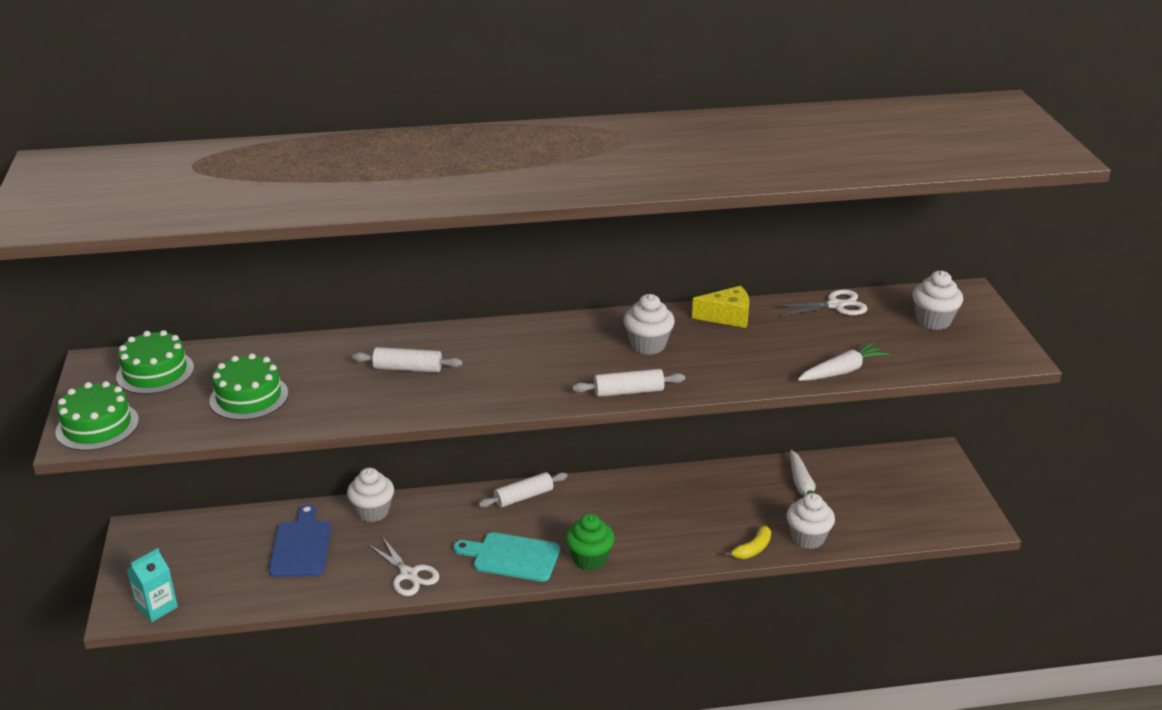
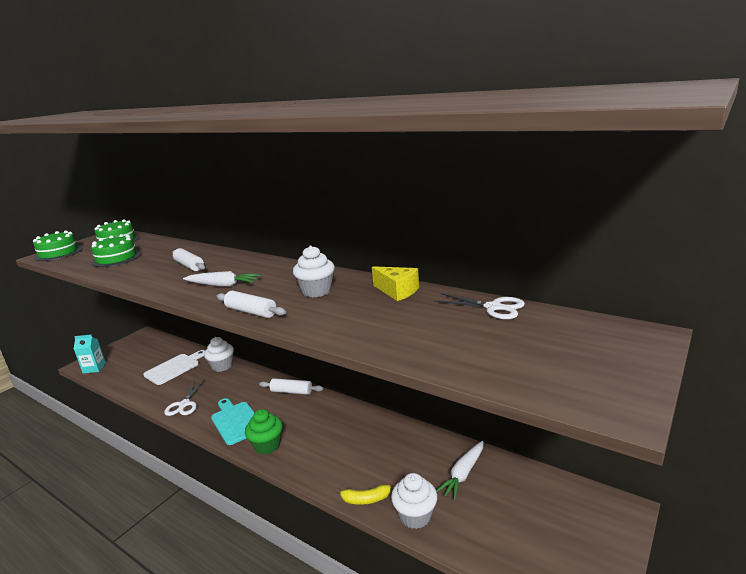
camera: 45 degrees right, 10 degrees down
blue cutting board [269,504,331,577] -> white cutting board [143,350,205,385]
white carrot [798,342,890,381] -> white carrot moved to [183,271,261,287]
white cupcake [912,271,963,330] -> none

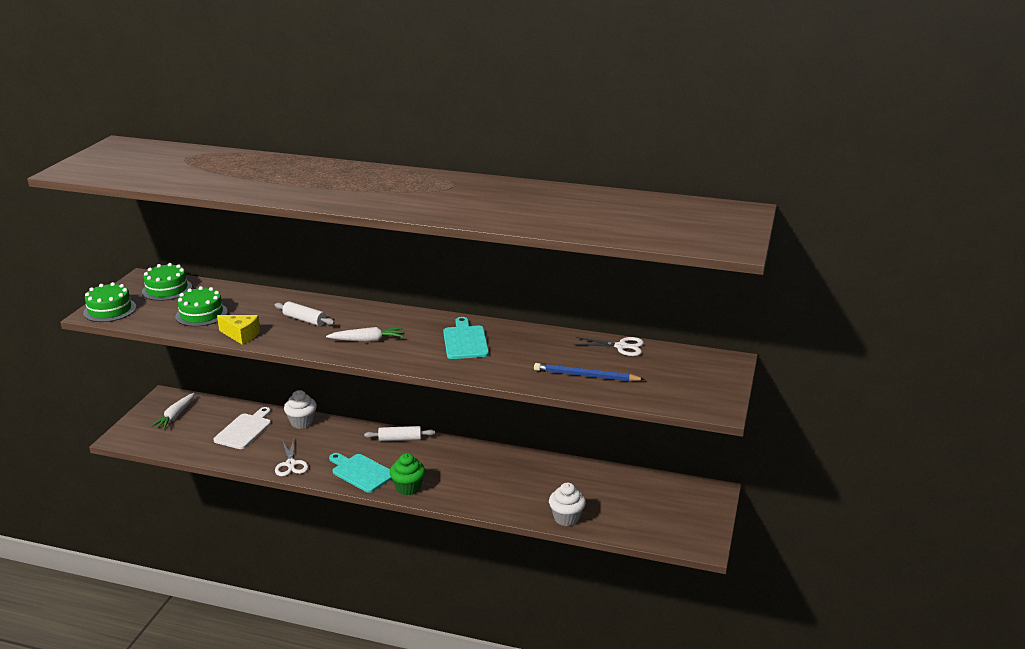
camera: 20 degrees left, 5 degrees up
turquoise carton [74,335,106,374] -> none
white rolling pin [217,291,286,318] -> none
white cupcake [293,246,335,297] -> turquoise cutting board [443,317,489,359]
yellow banana [335,484,391,505] -> none
yellow cheese [372,266,419,301] -> yellow cheese moved to [217,315,260,345]
white carrot [436,441,483,501] -> white carrot moved to [150,393,195,429]
none -> blue pencil [534,363,645,382]

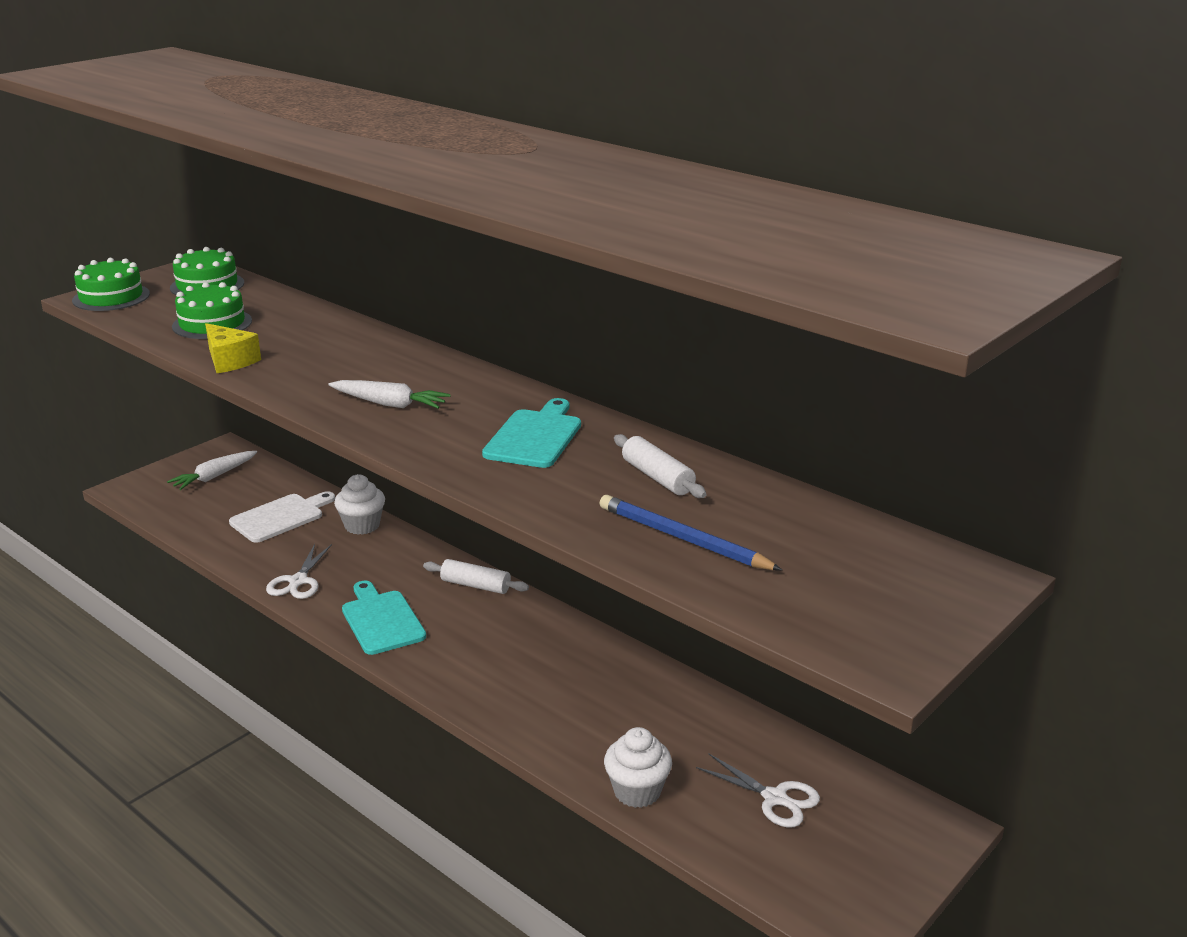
camera: 25 degrees right, 0 degrees up
white rolling pin [275,301,335,326] -> white rolling pin moved to [614,434,707,498]
green cupcake [390,453,425,495] -> none
white scissors [574,337,644,356] -> white scissors moved to [696,754,820,828]

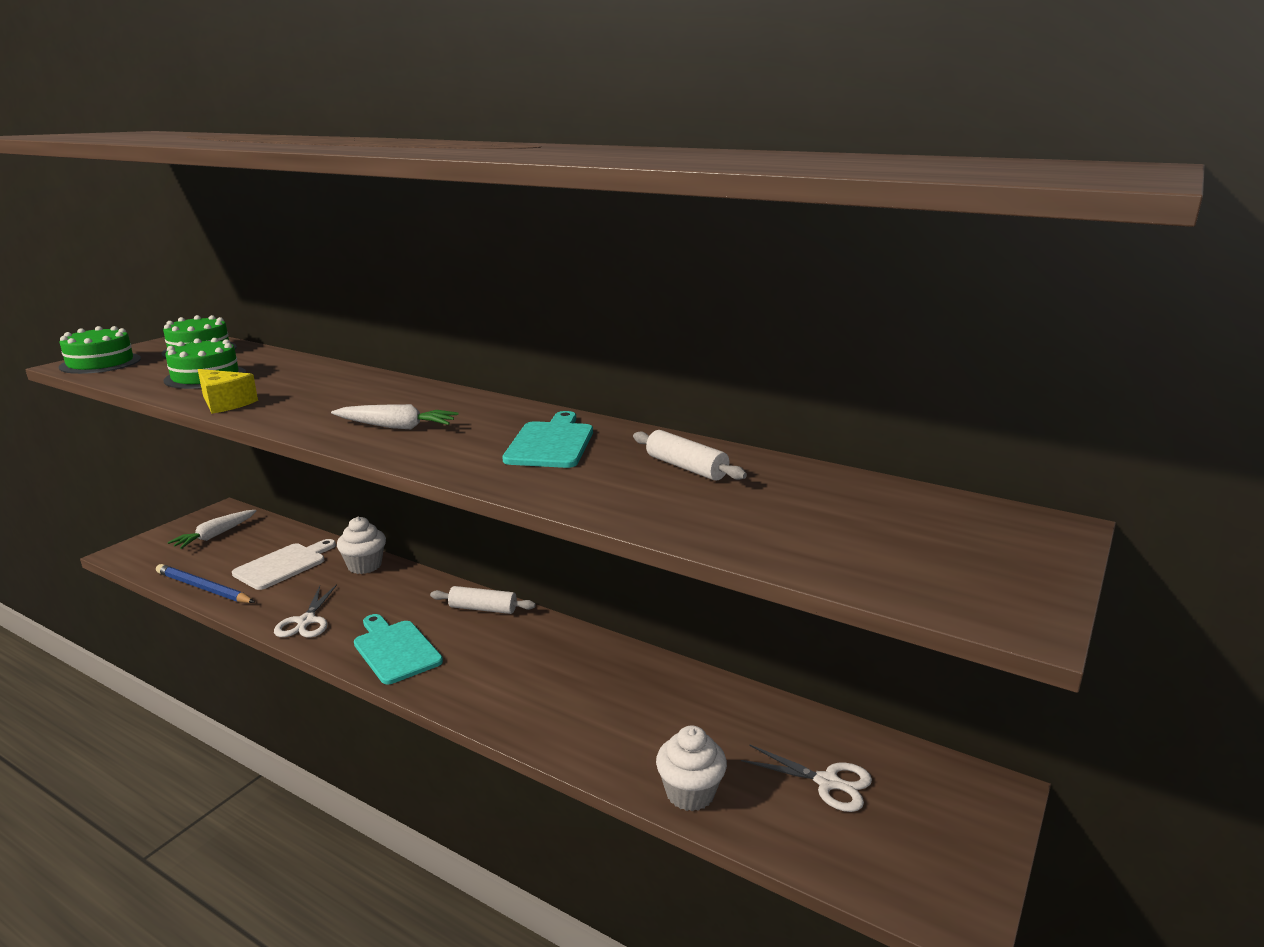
camera: 10 degrees left, 5 degrees down
blue pencil [600,495,782,570] -> blue pencil moved to [156,564,255,603]

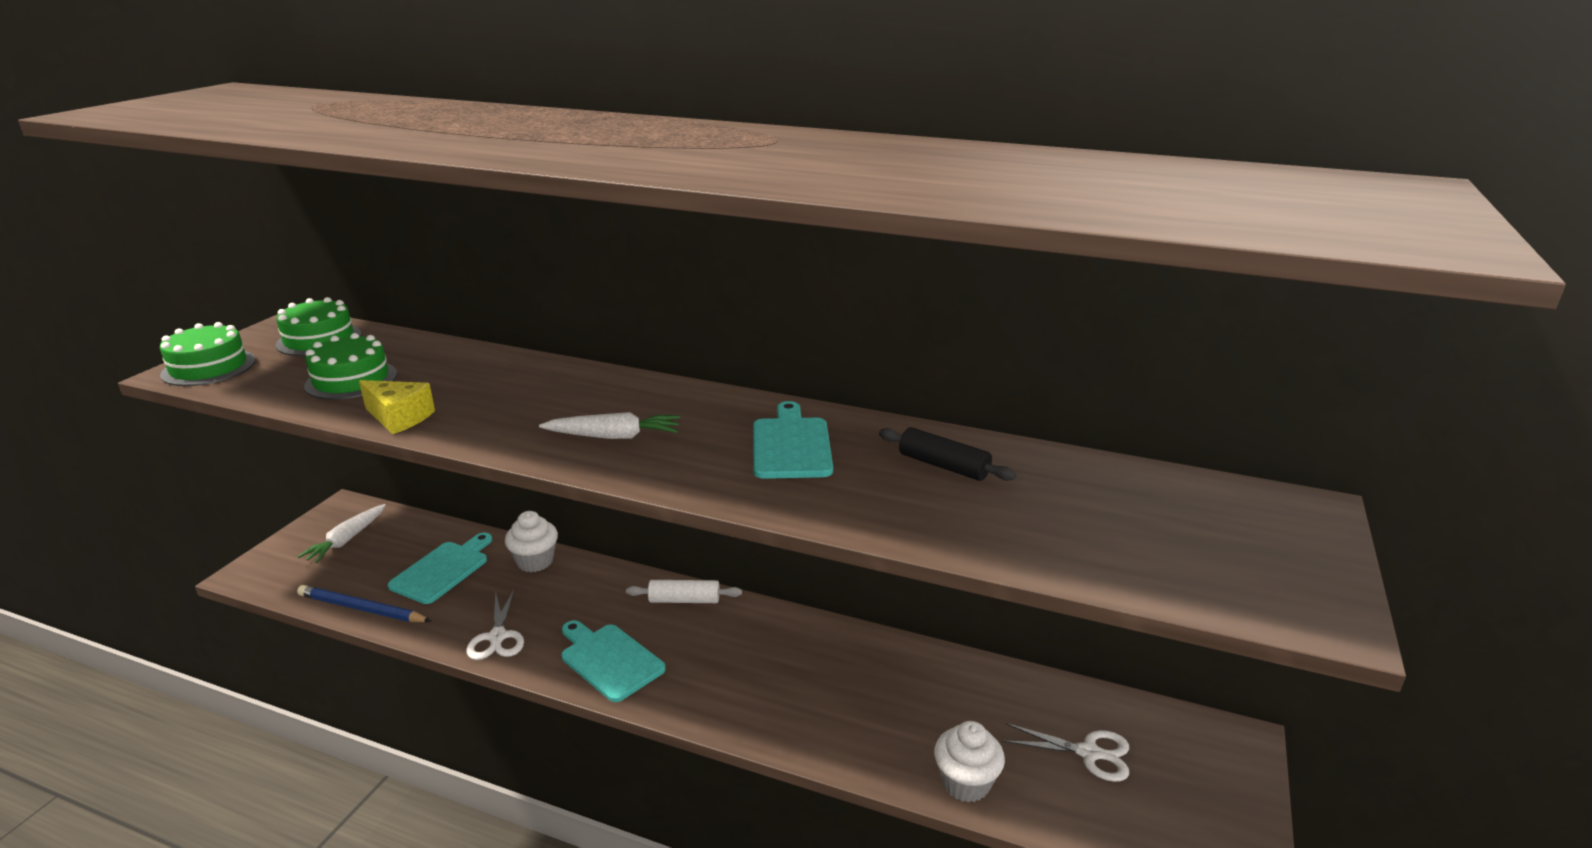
camera: 10 degrees left, 5 degrees up
white cutting board [232,539,336,590] -> turquoise cutting board [387,532,492,604]
white rolling pin [633,430,747,481] -> black rolling pin [879,427,1016,481]

